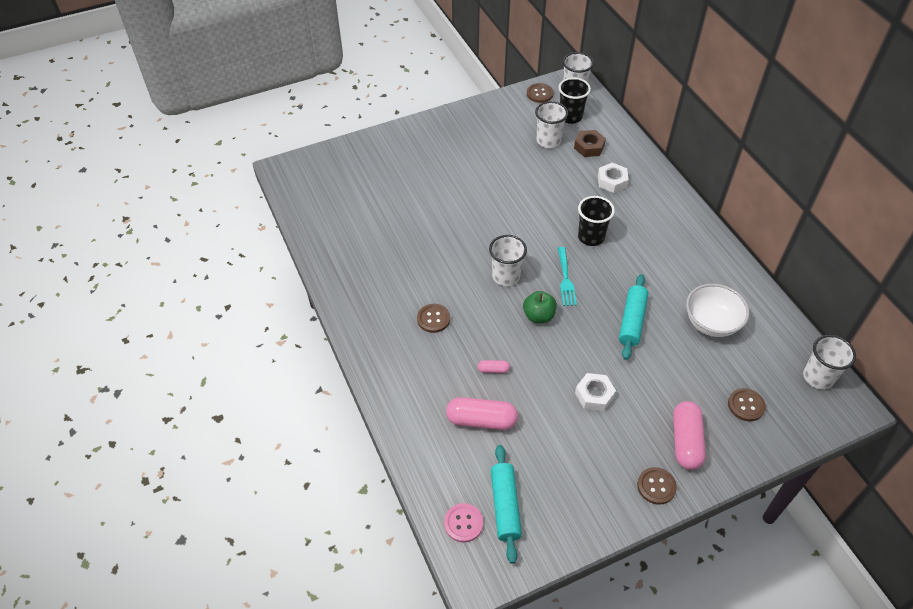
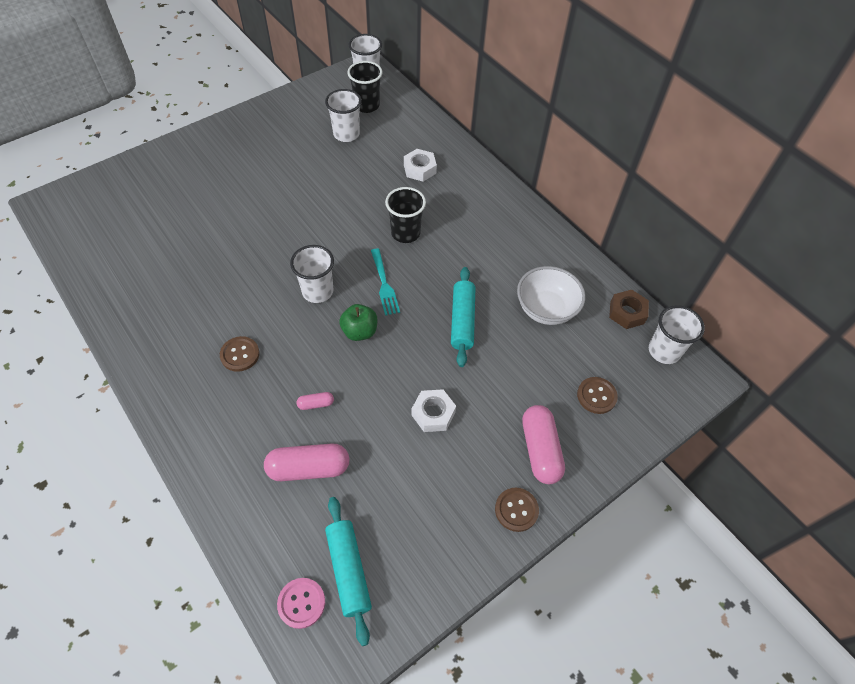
camera: 15 degrees left, 5 degrees up
brown button [527,83,553,103] -> none
brown nut [574,130,606,157] -> brown nut moved to [609,290,649,329]

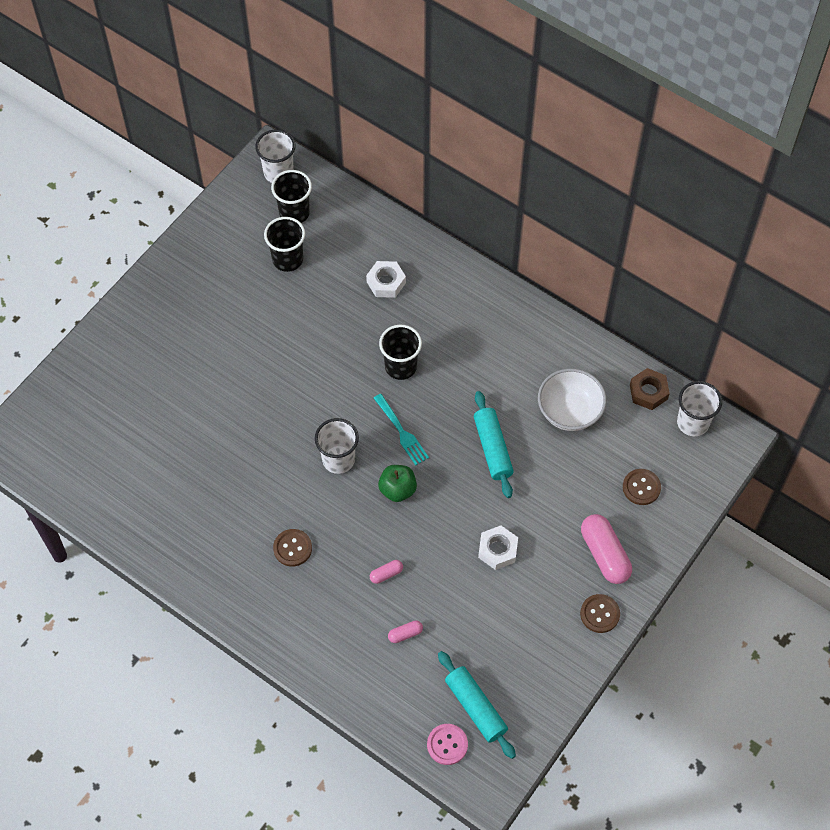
camera: 15 degrees left, 5 degrees up
pink capsule [264,444,350,481] -> pink capsule [388,620,423,643], size x0.47
white cup [325,89,362,142] -> black cup [264,217,305,272]

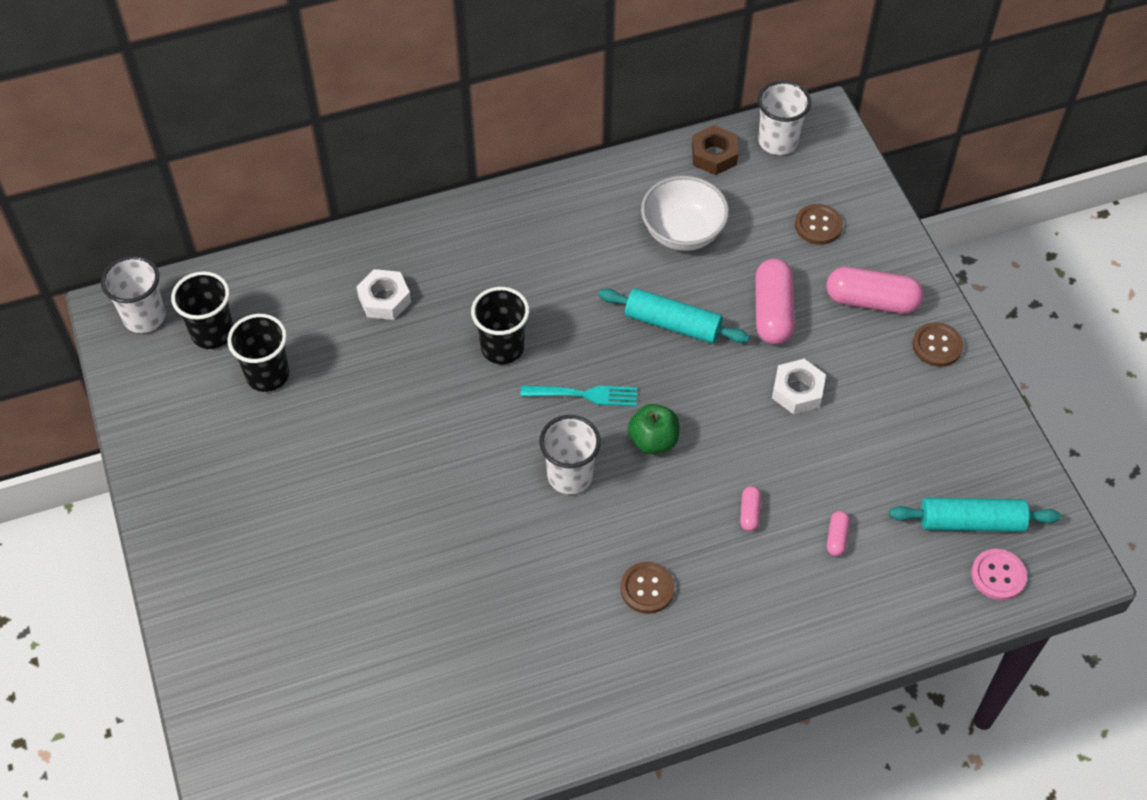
camera: 55 degrees left, 5 degrees down
none -> pink capsule [755,258,795,345]

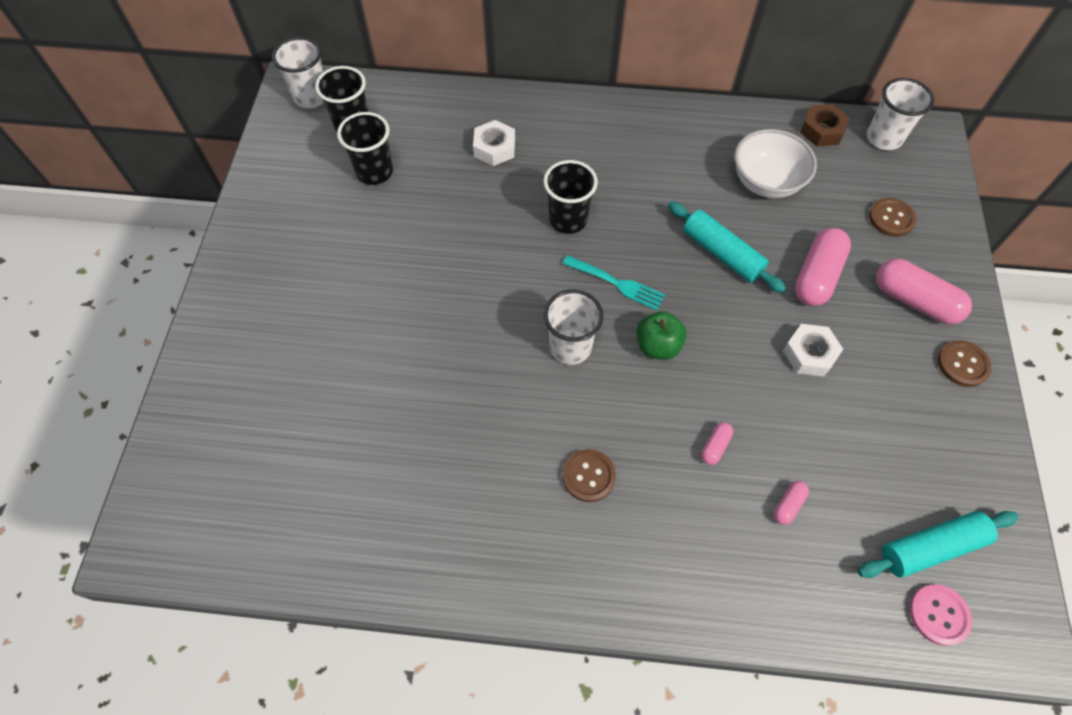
camera: 25 degrees right, 5 degrees up
turquoise rolling pin [889,498,1061,532] -> turquoise rolling pin turned 45 degrees counterclockwise [858,511,1018,578]

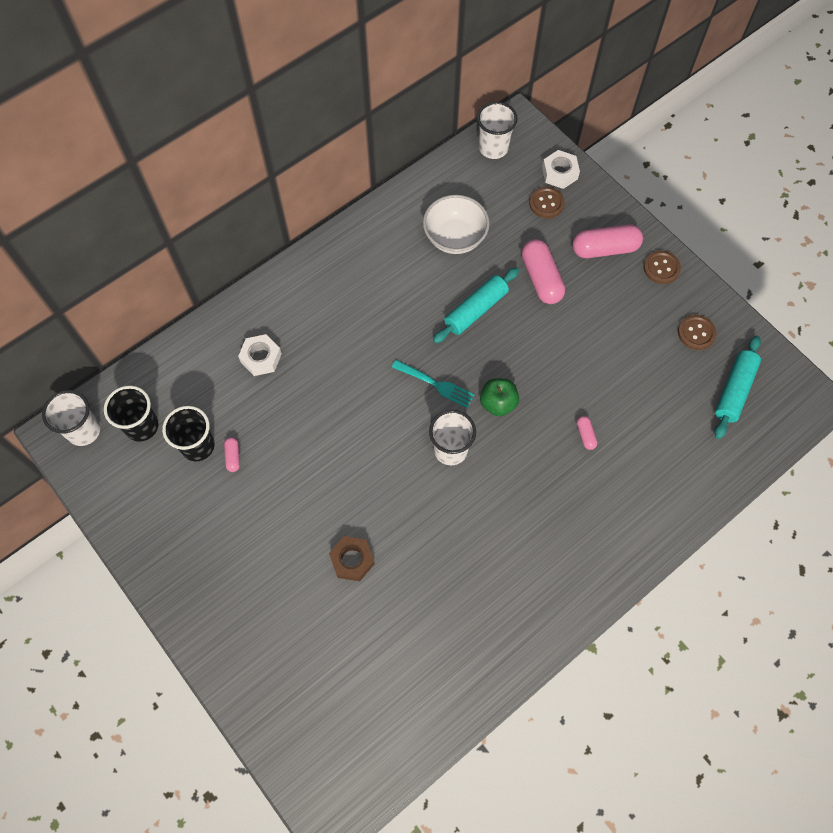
camera: 45 degrees left, 5 degrees up
black cup [544,160,598,234] -> none
brown button [562,449,616,502] -> brown button moved to [678,315,716,350]
turquoise fork [563,255,665,310] -> turquoise fork turned 45 degrees clockwise [392,360,475,408]
turquoise rolling pin [668,201,786,293] -> turquoise rolling pin turned 45 degrees counterclockwise [433,268,519,343]
pink capsule [774,481,809,525] -> pink capsule moved to [224,437,240,472]
white nut [783,324,843,377] -> white nut moved to [542,150,580,189]
brown nut [800,104,850,147] -> brown nut moved to [329,536,375,581]
pink button [909,584,972,646] -> none

